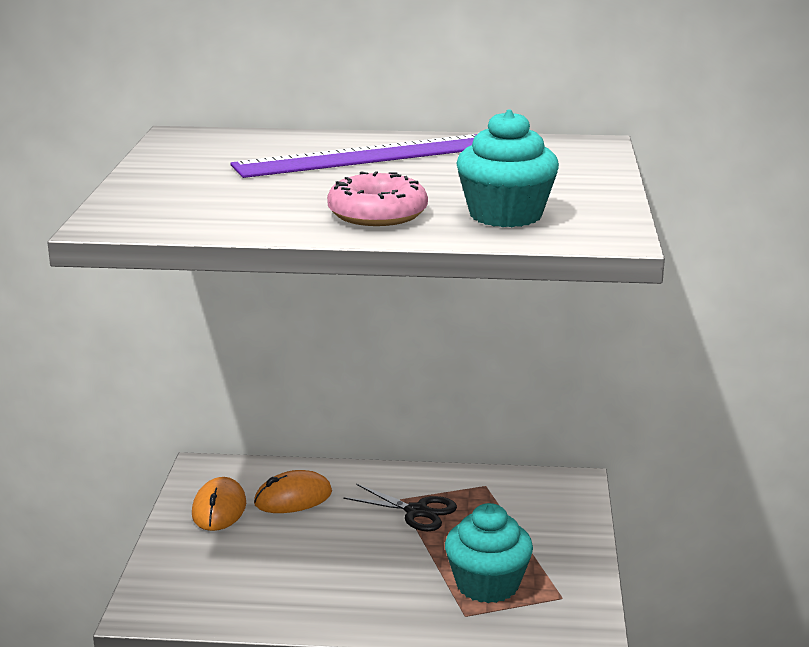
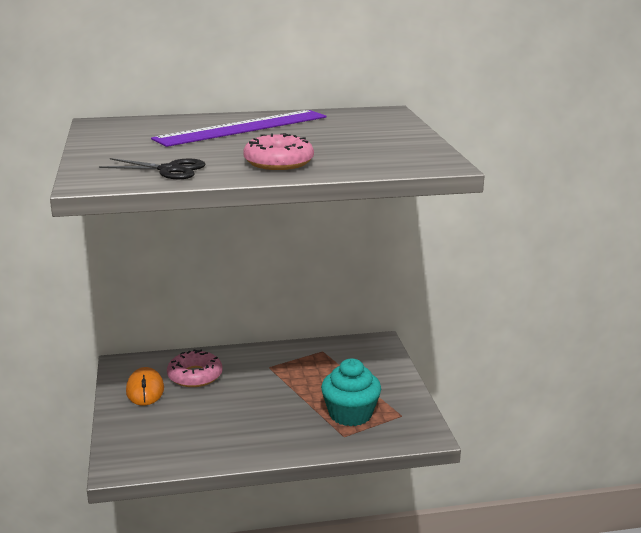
camera: 15 degrees left, 0 degrees up
orange mouse [254,470,332,513] -> pink donut [167,350,223,387]
black scissors [343,484,457,531] -> black scissors moved to [99,158,206,179]
turquoise cupcake [456,109,559,227] -> none

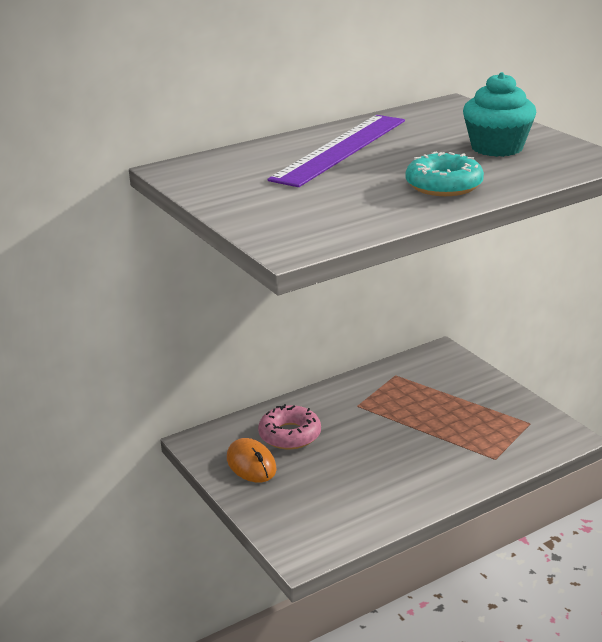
camera: 20 degrees left, 5 degrees up
black scissors [99,158,206,179] -> none
pink donut [243,133,314,170] -> turquoise donut [405,151,484,196]
turquoise cupcake [321,358,381,427] -> turquoise cupcake moved to [463,72,536,157]

